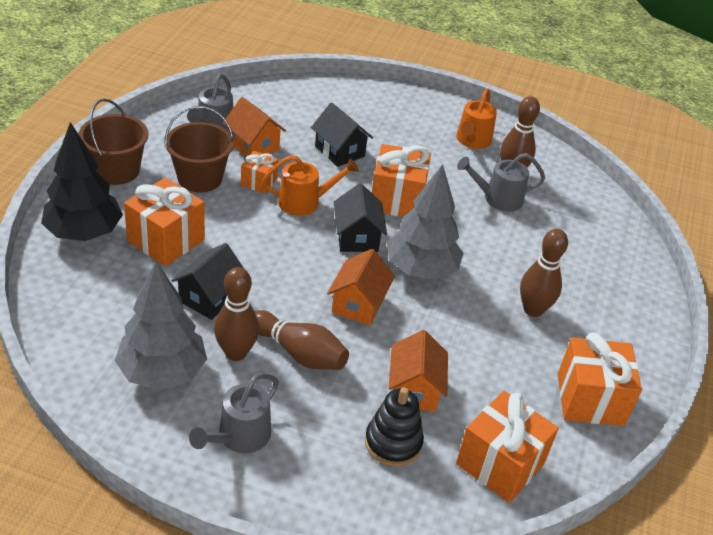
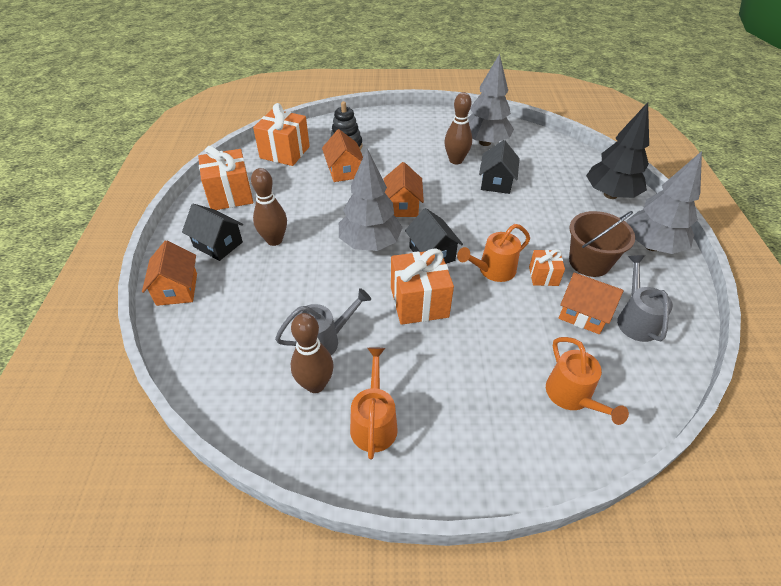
camera: 165 degrees right, 5 degrees up
brown bucket [79,99,148,185] -> grey tree [626,151,702,254]
orange gift [124,178,205,266] -> none
grey watering can [189,373,279,453] -> none
brown bowling pin [254,310,349,370] -> none
black house [311,102,373,167] -> black house moved to [182,204,243,261]
none -> orange house [142,240,197,306]
none -> orange watering can [546,337,629,425]

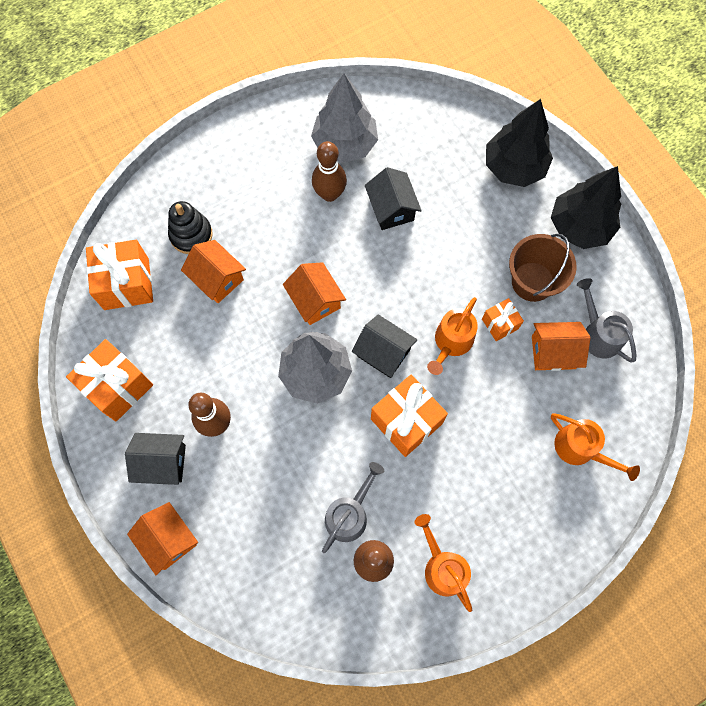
camera: 30 degrees left, 25 degrees up
grey tree [626,151,702,254] -> black tree [551,166,621,249]

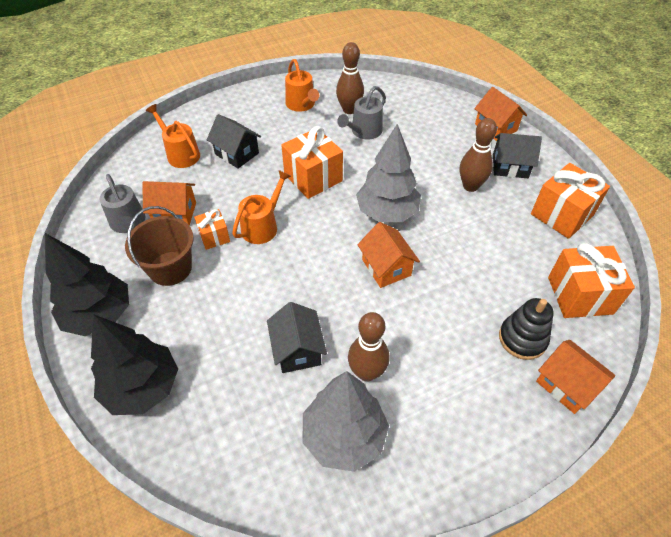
camera: 175 degrees left, 20 degrees down
orange house [181,240,246,303] -> orange house moved to [536,340,616,414]
black house [352,315,417,378] -> black house moved to [207,114,261,169]

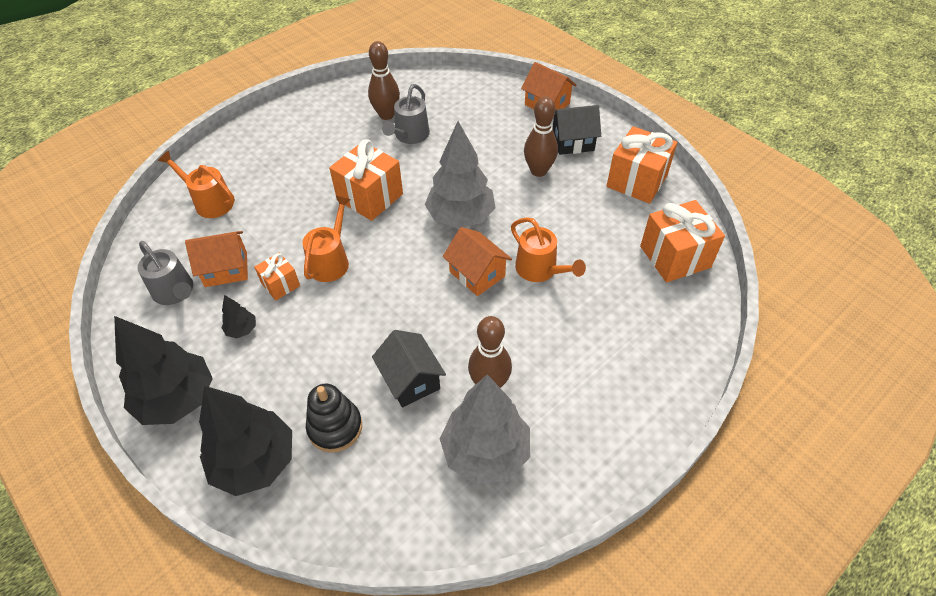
camera: 15 degrees left, 0 degrees up
brown bucket [125,206,194,286] -> black tree [221,295,256,338]
black house [207,114,261,169] -> none
orange watering can [285,59,319,112] -> orange watering can moved to [511,217,586,282]
black stacking toy [499,298,554,360] -> black stacking toy moved to [306,384,362,453]
orange house [536,340,616,414] -> none

